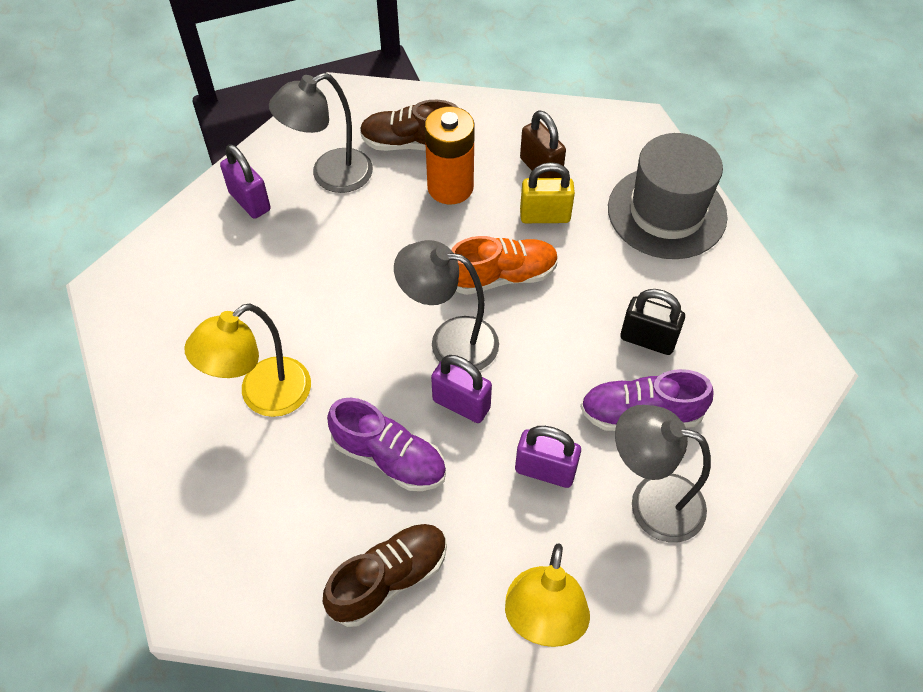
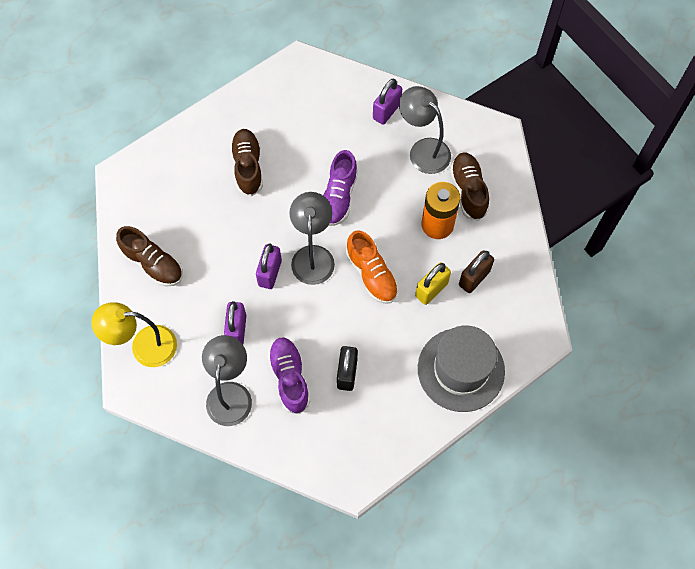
camera: 75 degrees right, 10 degrees up
yellow lamp [184,304,311,417] -> brown shoe [230,129,263,197]
purple shoe [327,398,446,491] -> purple shoe moved to [323,150,358,226]
yellow padlock [520,162,575,223] -> yellow padlock turned 60 degrees clockwise [415,262,451,305]

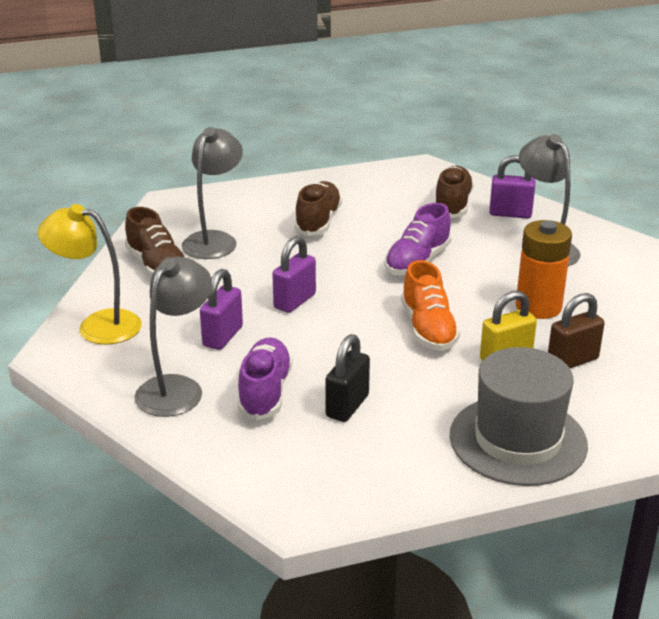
camera: 20 degrees right, 35 degrees down
grey lamp [289,192,335,285] -> grey lamp moved to [182,127,243,259]
purple padlock [373,79,402,125] -> purple padlock turned 45 degrees clockwise [489,155,535,219]
brown shoe [450,152,489,221] -> brown shoe moved to [435,166,474,218]

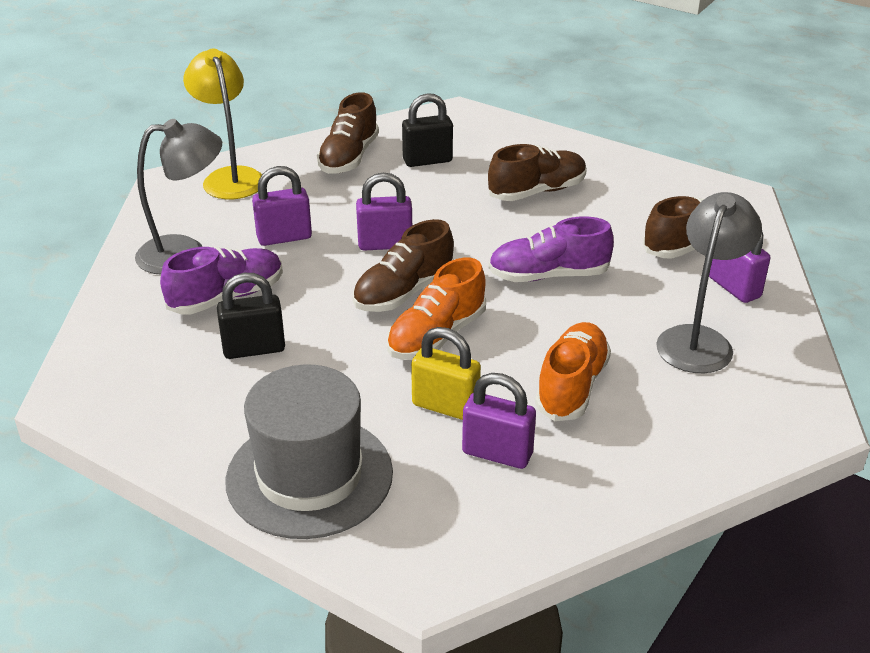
camera: 50 degrees right, 5 degrees up
grey lamp [182,127,243,259] -> black padlock [402,93,453,167]
orange battery [516,220,572,319] -> orange shoe [535,322,611,421]
brown padlock [548,293,605,368] -> purple padlock [462,373,536,469]
none -> brown shoe [353,219,454,312]

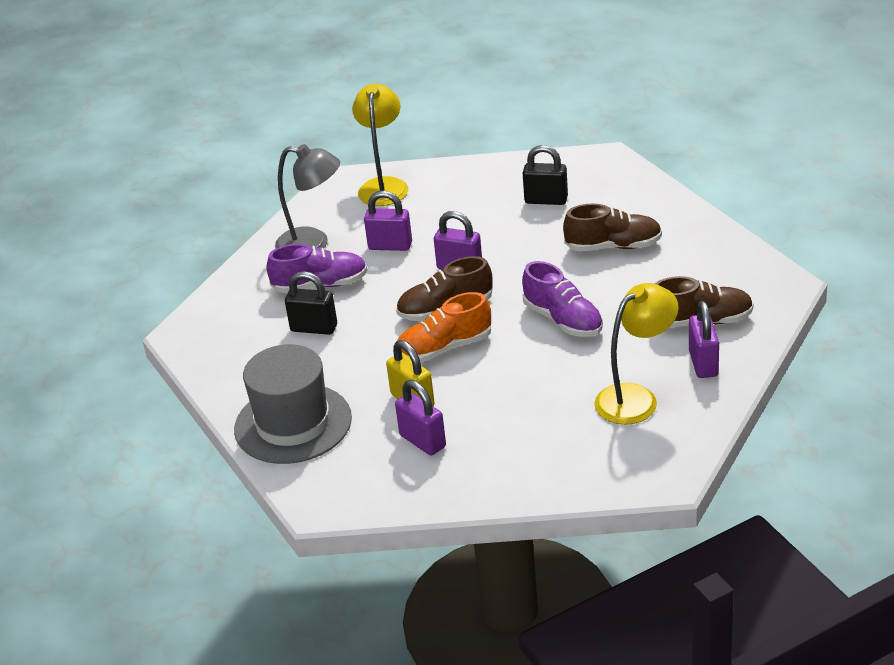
camera: 30 degrees right, 0 degrees up
brown shoe [317,92,379,174] -> none
purple shoe [488,216,614,282] -> purple shoe turned 150 degrees counterclockwise [522,261,603,337]
orange shoe [535,322,611,421] -> none
grey lamp [656,192,762,373] -> yellow lamp [594,283,679,425]

